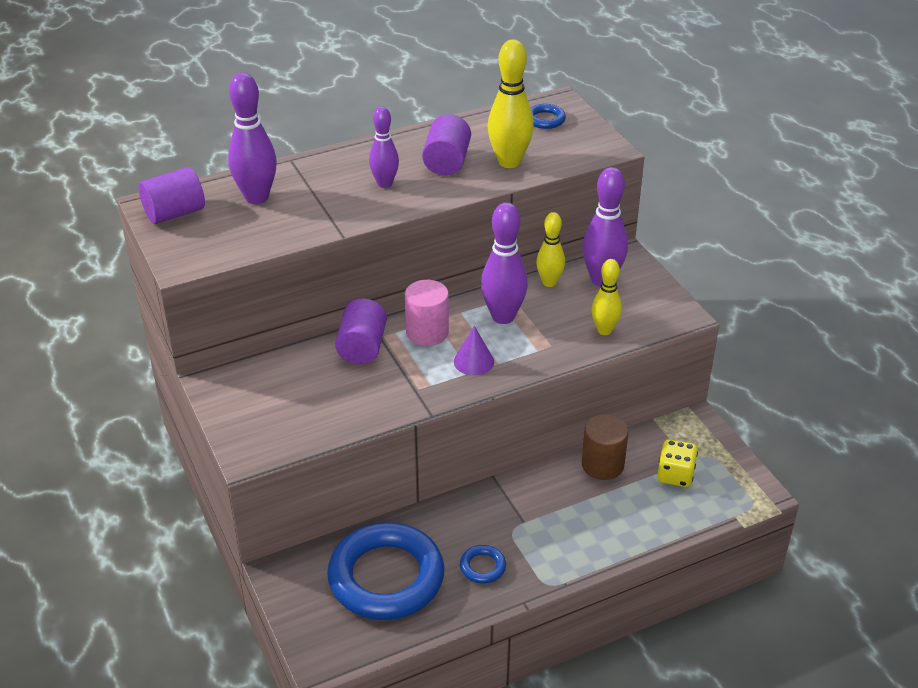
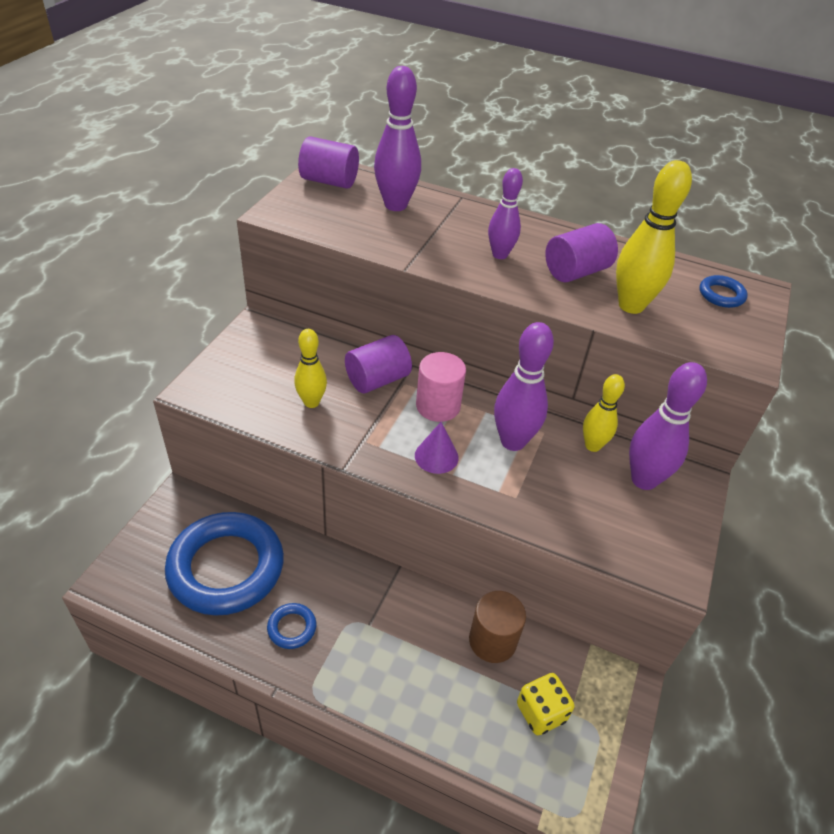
camera: 45 degrees right, 5 degrees up
yellow bowling pin [592,259,622,335] -> yellow bowling pin moved to [294,329,327,408]

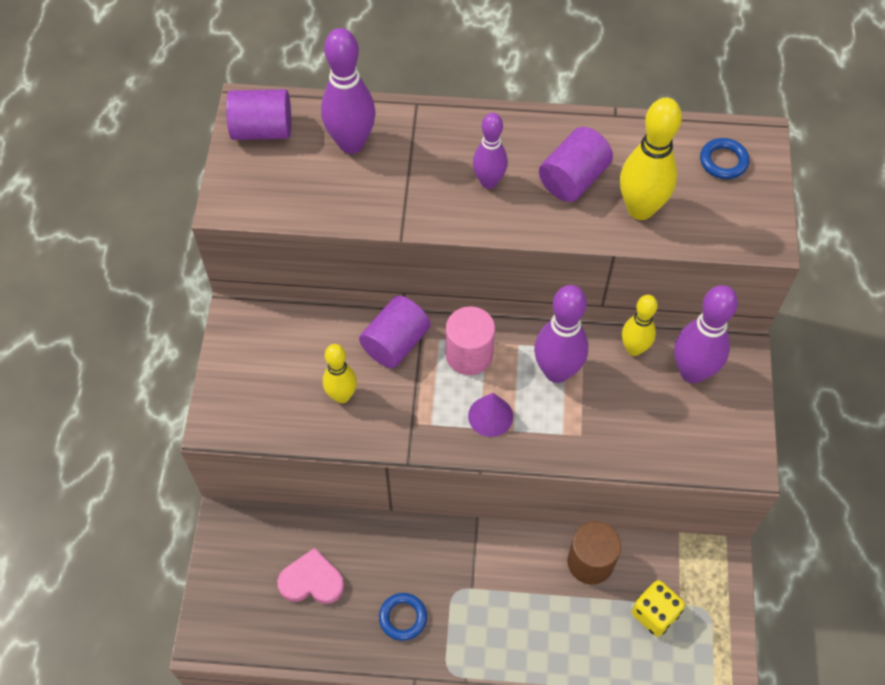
camera: 15 degrees left, 15 degrees up
blue ring [165,512,284,616] -> pink heart [277,548,344,604]

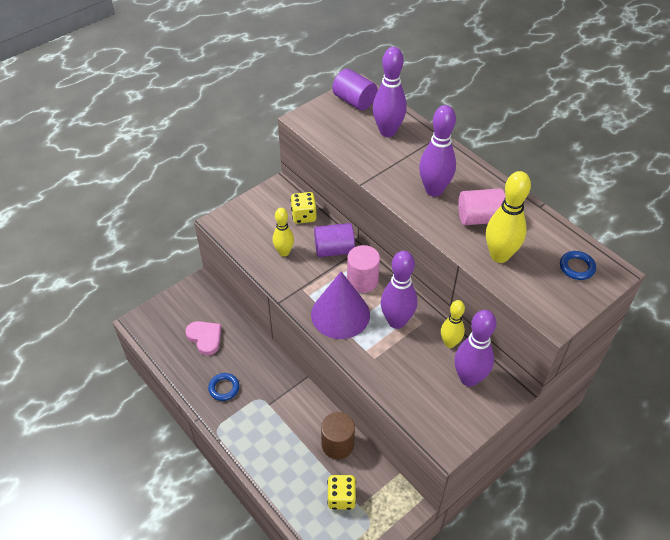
camera: 45 degrees right, 10 degrees down
purple cone [468,393,513,437] -> purple cone [311,272,370,339], size x1.97
purple bowling pin [473,113,508,189] -> purple bowling pin [419,105,456,197], size x1.56
purple cylinder [539,127,613,202] -> pink cylinder [458,188,506,225]
none -> yellow dice [290,192,317,224]

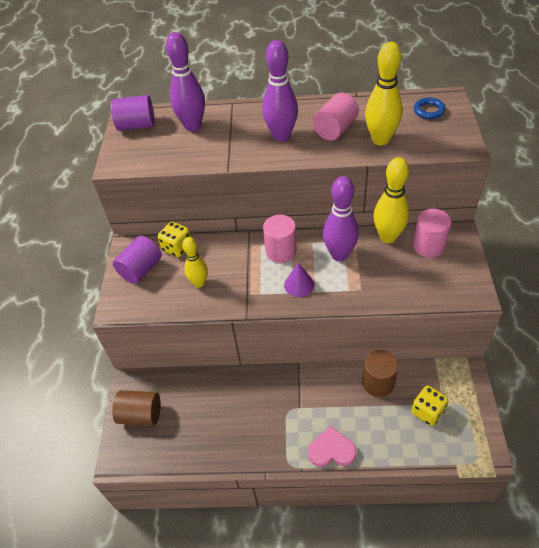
camera: 45 degrees left, 0 degrees up
pink heart [186,321,221,356] -> pink heart moved to [308,426,357,467]
blue ring [208,373,240,401] -> none
purple cone [311,272,370,339] -> purple cone [284,263,314,297], size x0.51
purple cylinder [314,223,355,257] -> purple cylinder moved to [113,236,162,284]
yellow bowling pin [441,300,465,348] -> yellow bowling pin [373,157,409,243], size x1.56
purple bowling pin [454,310,497,387] -> pink cylinder [413,209,452,258]
none -> brown cylinder [112,390,161,426]

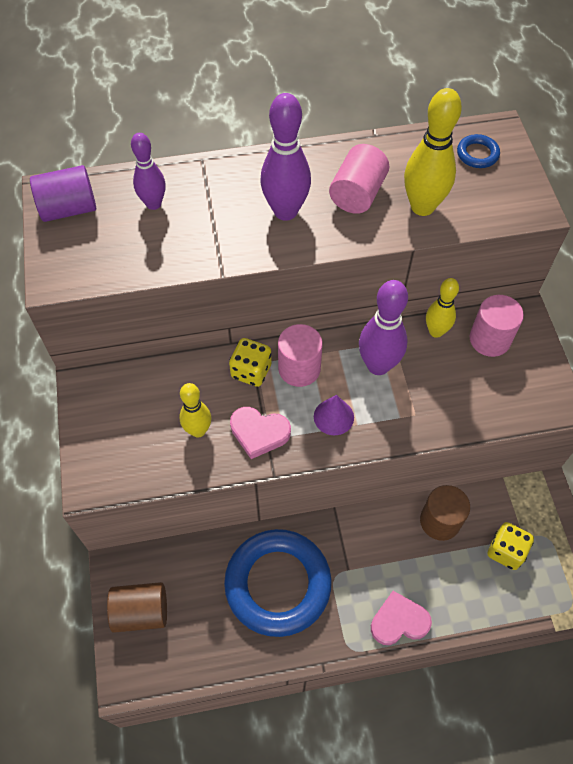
camera: 15 degrees left, 10 degrees up
purple cylinder [113,236,162,284] -> none
yellow dice [158,221,191,257] -> yellow dice moved to [229,338,272,387]
purple bowling pin [166,32,205,131] -> purple bowling pin [131,133,166,210], size x0.64
yellow bowling pin [373,157,409,243] -> yellow bowling pin [426,278,459,338], size x0.64
none -> blue ring [224,529,332,637]
none -> pink heart [230,407,291,459]

